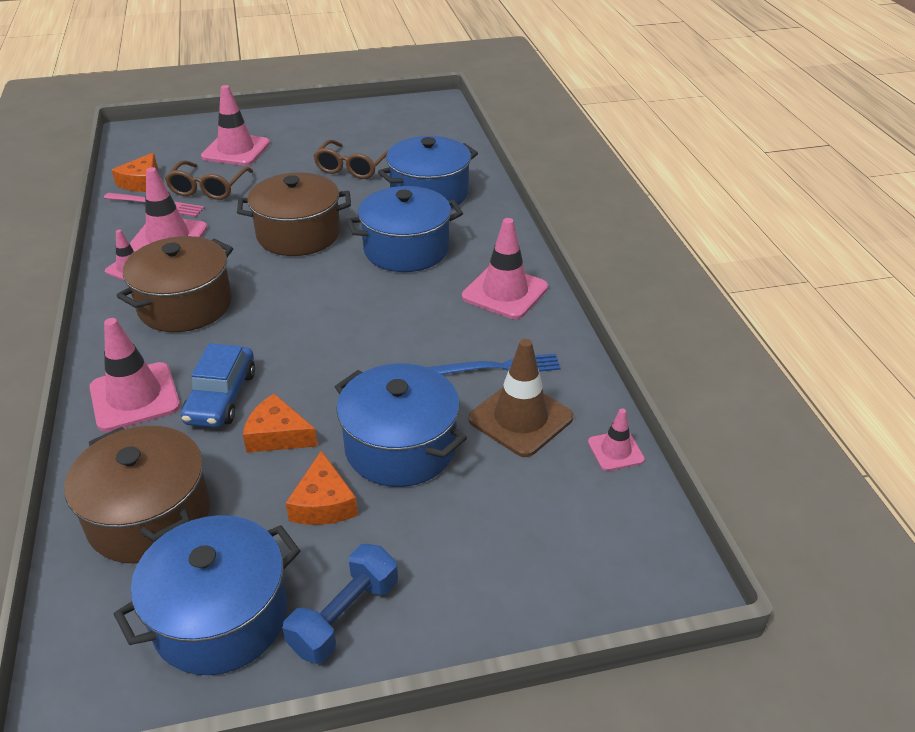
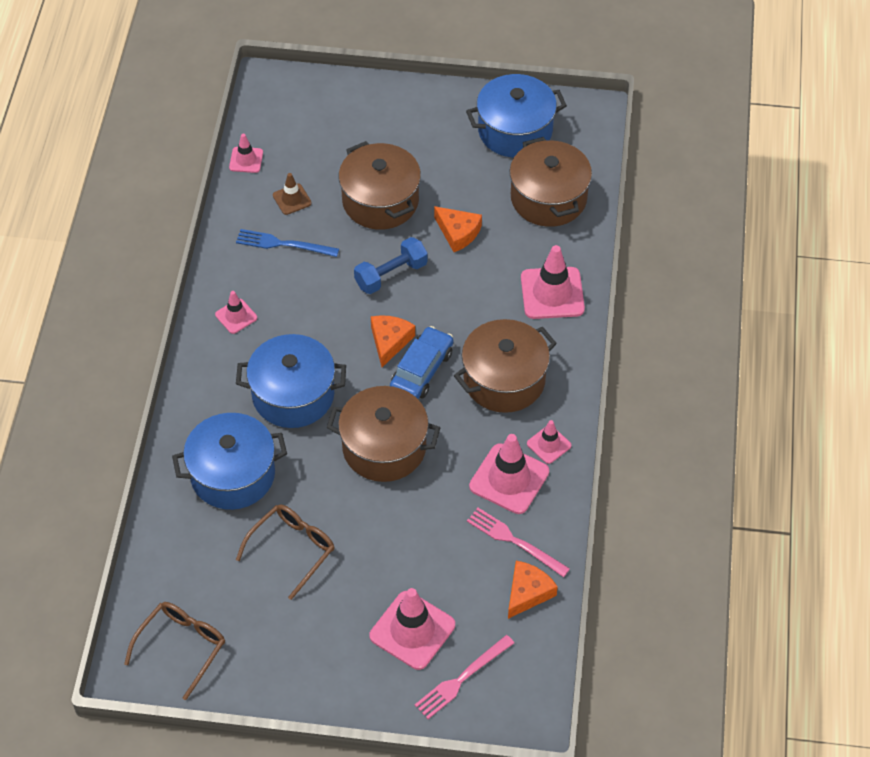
camera: 160 degrees left, 15 degrees up
brown glasses [165,160,253,200] -> brown glasses moved to [124,602,225,700]
blue car [181,343,255,428] -> blue car moved to [390,326,453,399]
blue dumbbell [283,544,398,664] -> blue dumbbell moved to [354,237,428,294]
orange cheese [286,450,358,525] -> orange cheese moved to [371,315,415,367]
blue pot [335,363,467,487] -> brown pot [339,141,421,230]
pink traffic cone [462,218,548,319] -> pink traffic cone [215,291,257,334], size x0.54
brown traffic cone [468,339,573,457] -> brown traffic cone [273,173,312,215], size x0.54
none -> pink fork [415,635,514,719]

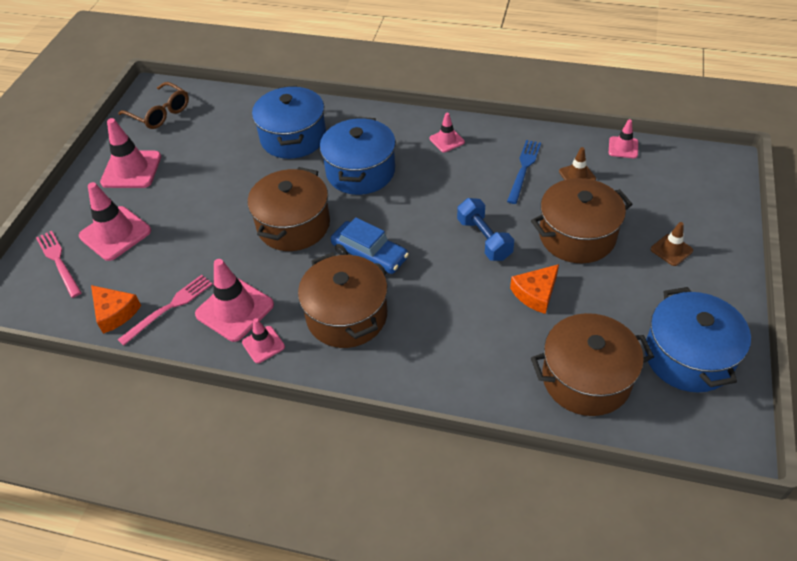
camera: 100 degrees right, 5 degrees down
brown glasses [236,504,335,600] -> none
orange cheese [371,315,415,367] -> none
pink traffic cone [521,245,585,319] -> pink traffic cone moved to [100,118,161,188]
none -> brown traffic cone [650,222,693,266]

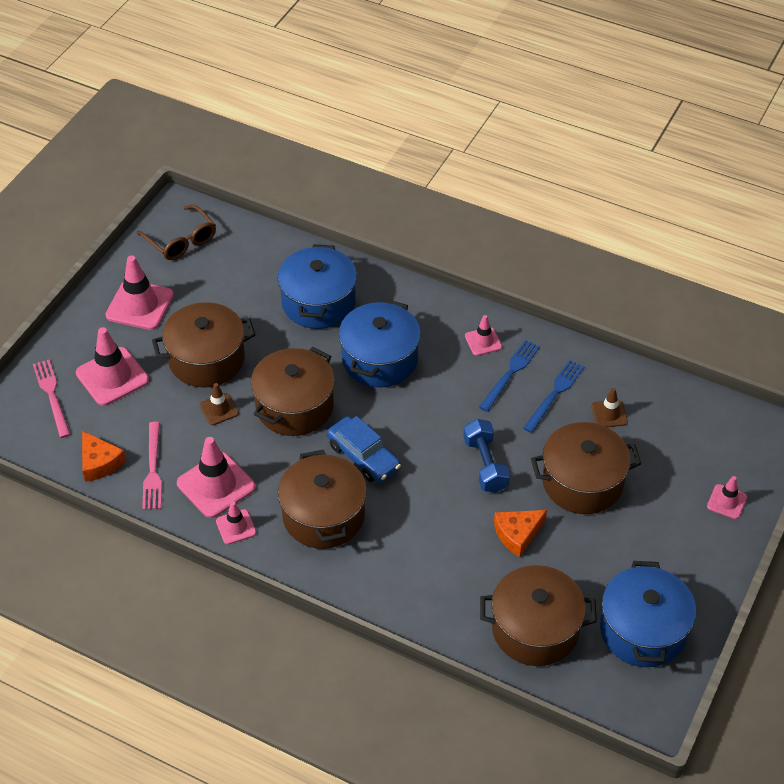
camera: 10 degrees right, 0 degrees up
pink fork [118,275,213,346] -> pink fork turned 120 degrees clockwise [142,422,162,510]
pink traffic cone [609,119,638,158] -> pink traffic cone moved to [707,476,747,519]
brown traffic cone [650,222,693,266] -> brown traffic cone moved to [200,383,239,425]
none -> brown pot [152,302,255,387]
none -> blue fork [479,340,540,412]

